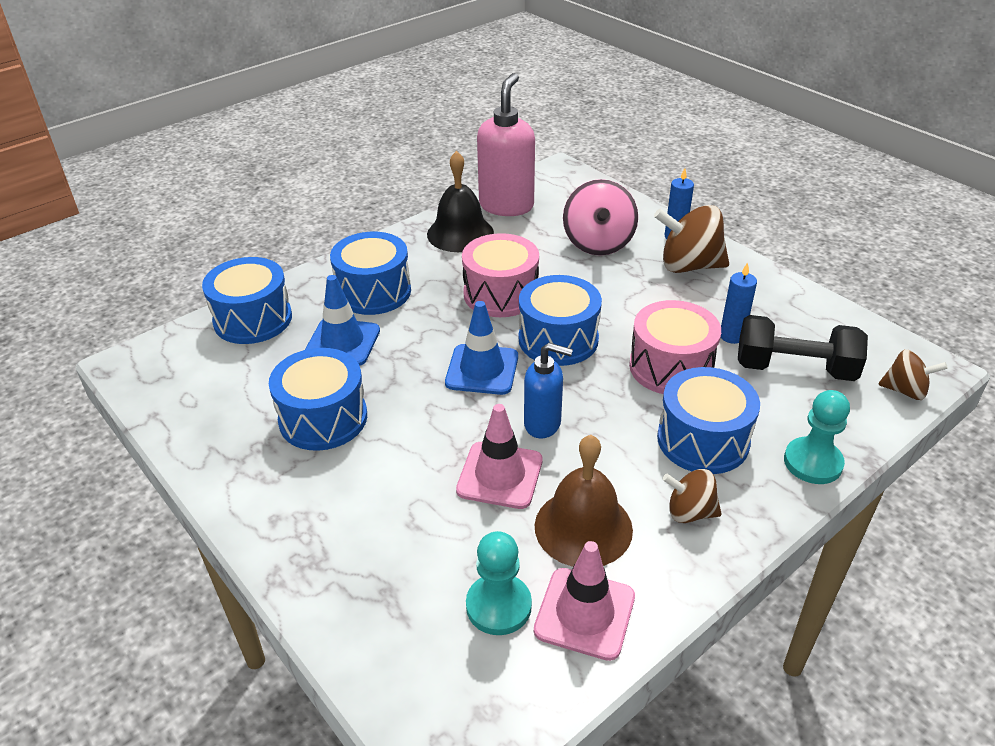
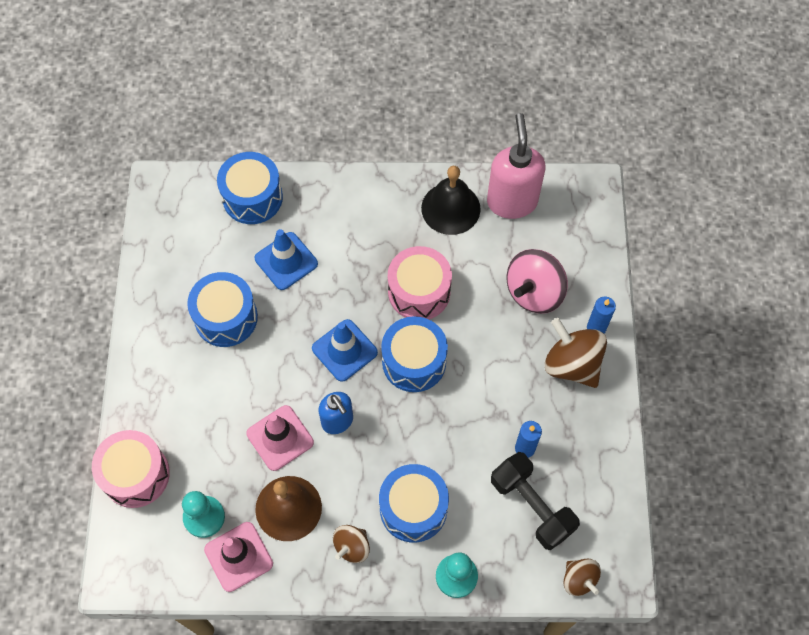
camera: 40 degrees right, 25 degrees up
blue drum [330,232,411,315] -> none
pink soap dispenser [477,73,535,216] -> pink soap dispenser turned 60 degrees counterclockwise [487,113,545,219]
pink drum [629,300,721,394] -> pink drum moved to [92,430,170,508]
brown spinning top [662,469,722,523] -> brown spinning top turned 105 degrees counterclockwise [333,525,370,563]

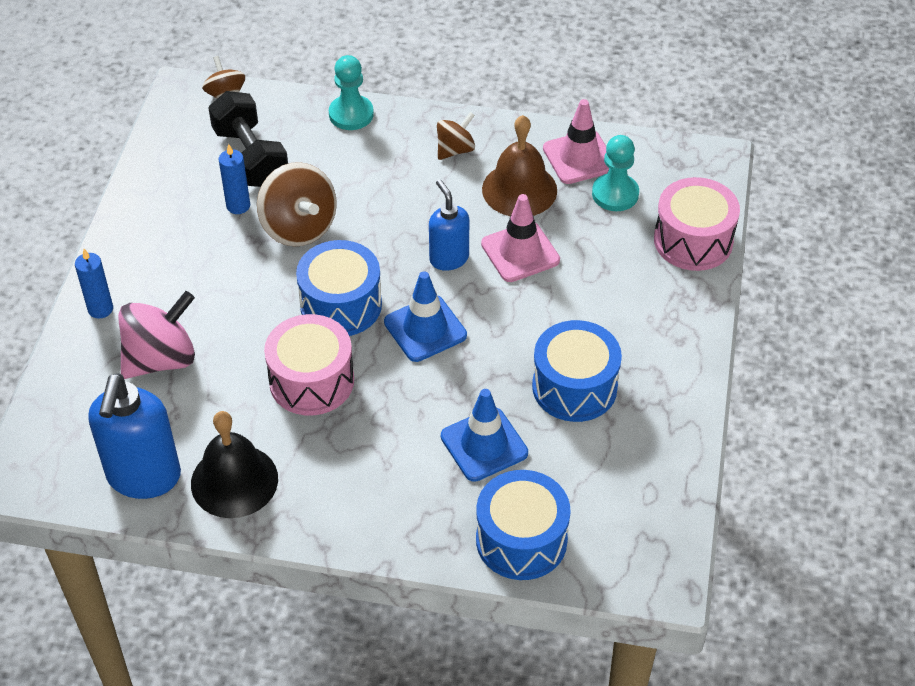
camera: 170 degrees left, 15 degrees down
blue drum [379,464,449,543] -> none
pink soap dispenser [487,113,545,219] -> blue soap dispenser [88,373,181,499]
brown spinning top [545,318,607,388] -> brown spinning top moved to [257,162,337,246]

